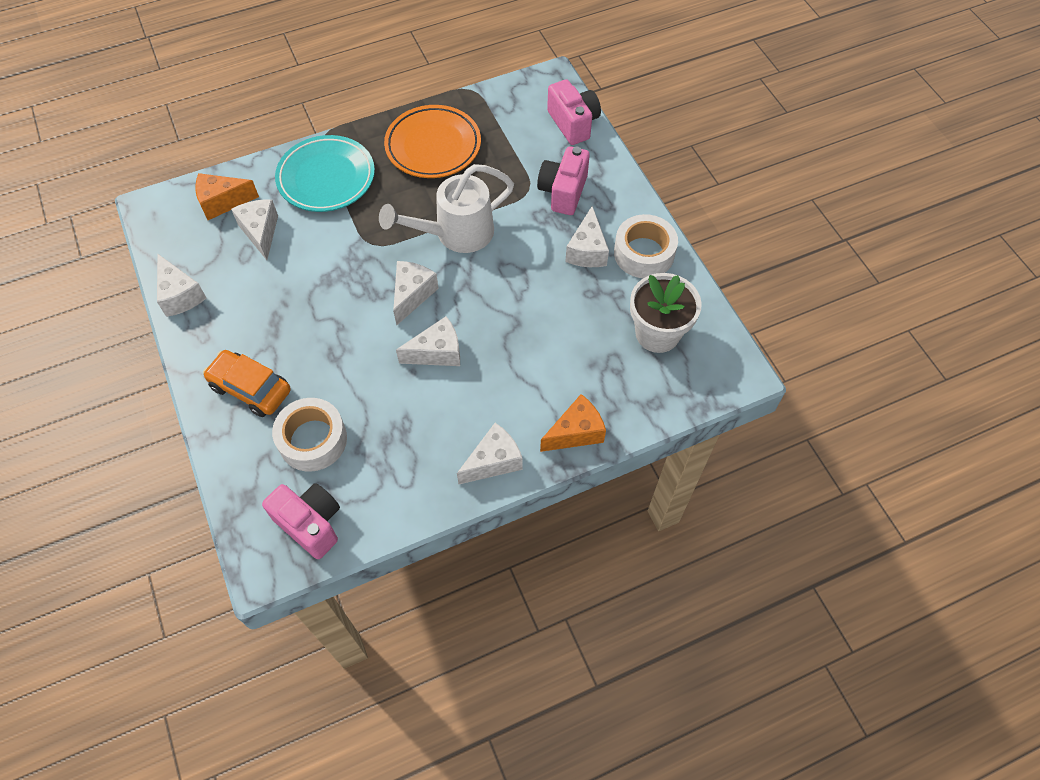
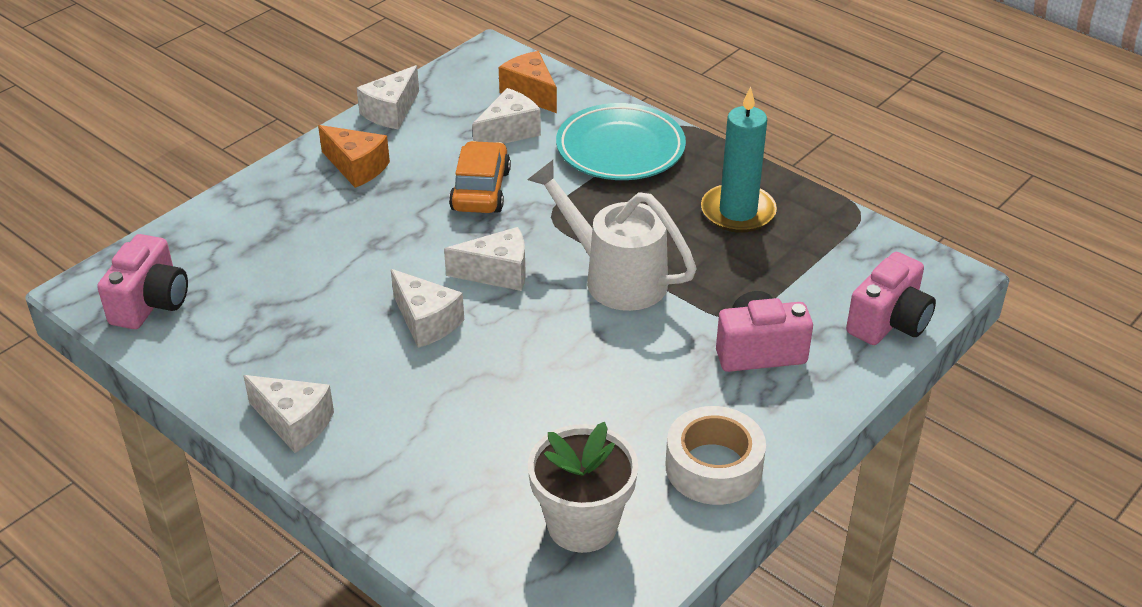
camera: 65 degrees right, 20 degrees down
orange car [203,350,291,417] -> orange car moved to [449,141,511,213]
white tape [272,398,347,472] -> none
orange plate [384,105,481,178] -> turquoise candle [701,86,777,233]
orange cheese [540,394,606,452] -> orange cheese moved to [318,125,390,188]
white cheese [565,206,609,267] -> none

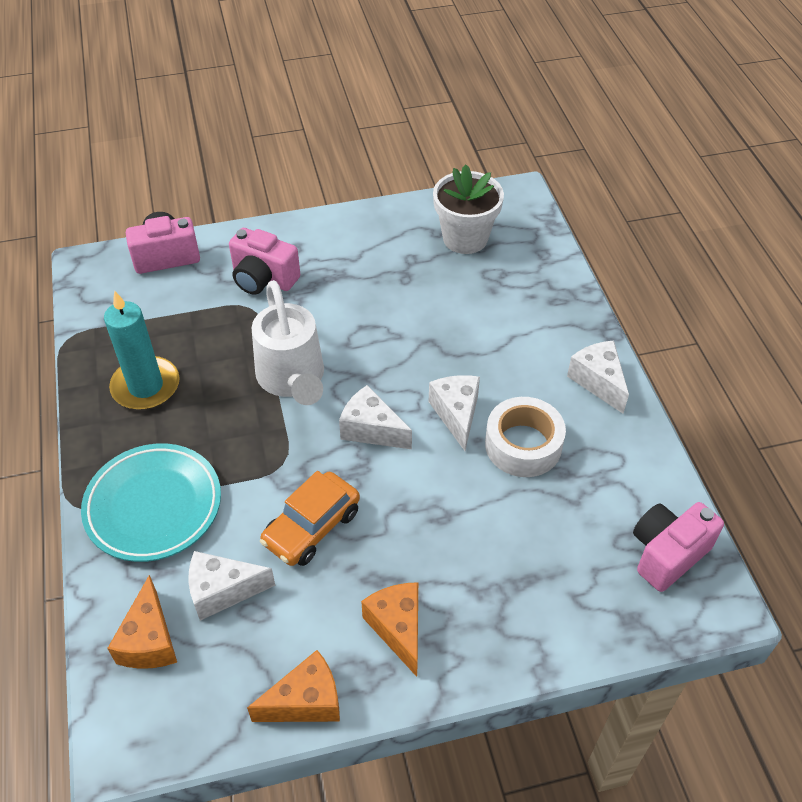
camera: 145 degrees left, 10 degrees up
white cheese [357,65,419,130] -> orange cheese [247,650,340,722]
white tape [665,406,766,505] -> white tape moved to [485,397,566,477]

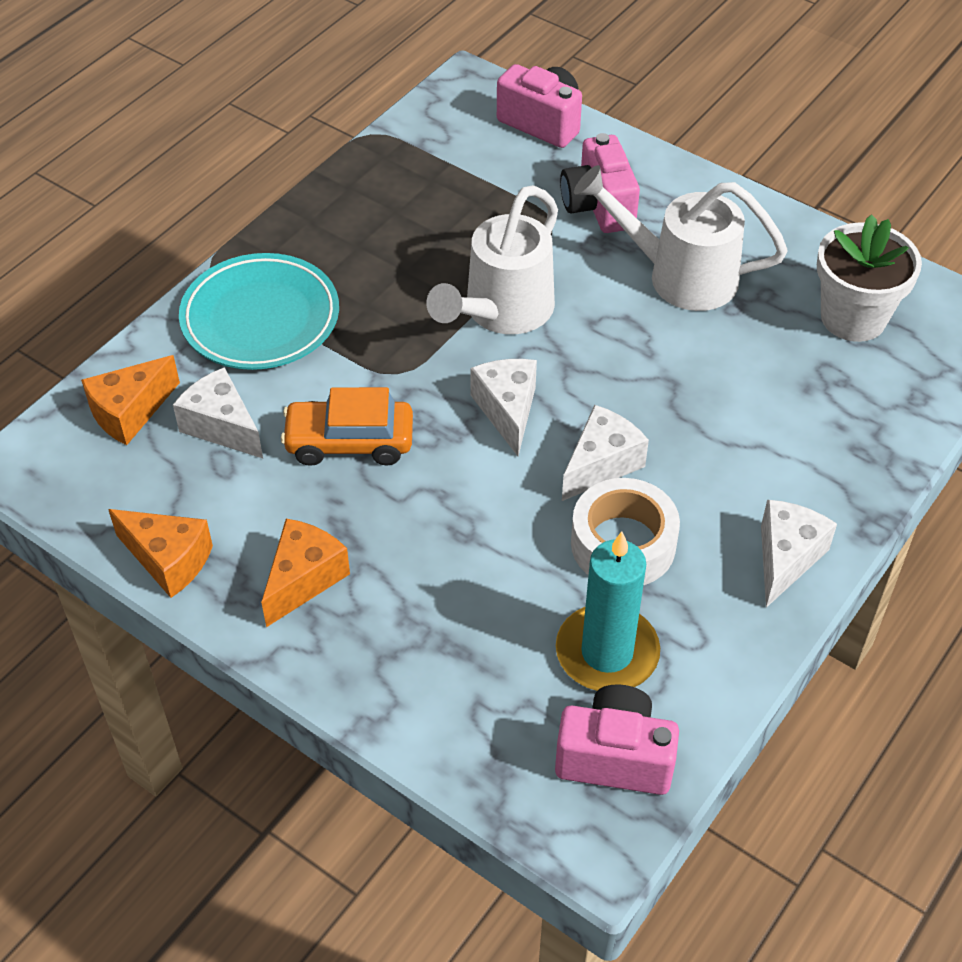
camera: 50 degrees right, 0 degrees up
turquoise candle [104,291,180,410] -> turquoise candle moved to [556,532,660,691]
none -> white watering can [574,165,788,311]

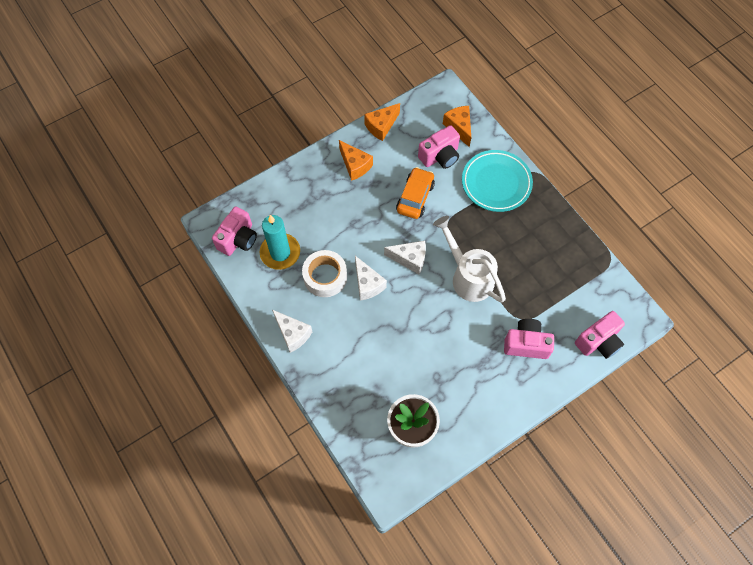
camera: 110 degrees right, 15 degrees up
white cheese [173,367,263,458] -> pink camera [418,125,460,169]
white watering can [574,165,788,311] -> none

